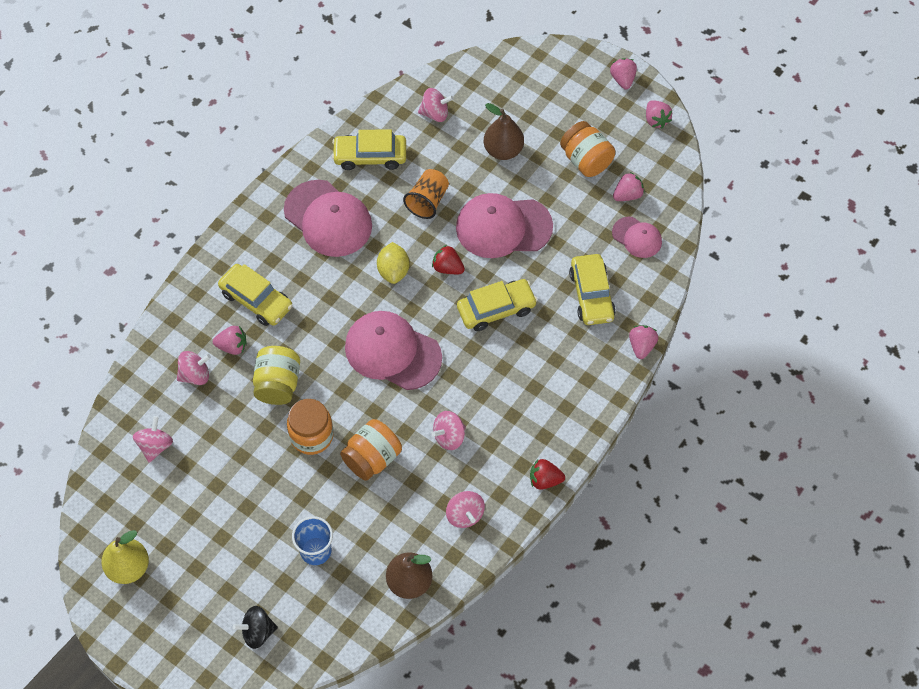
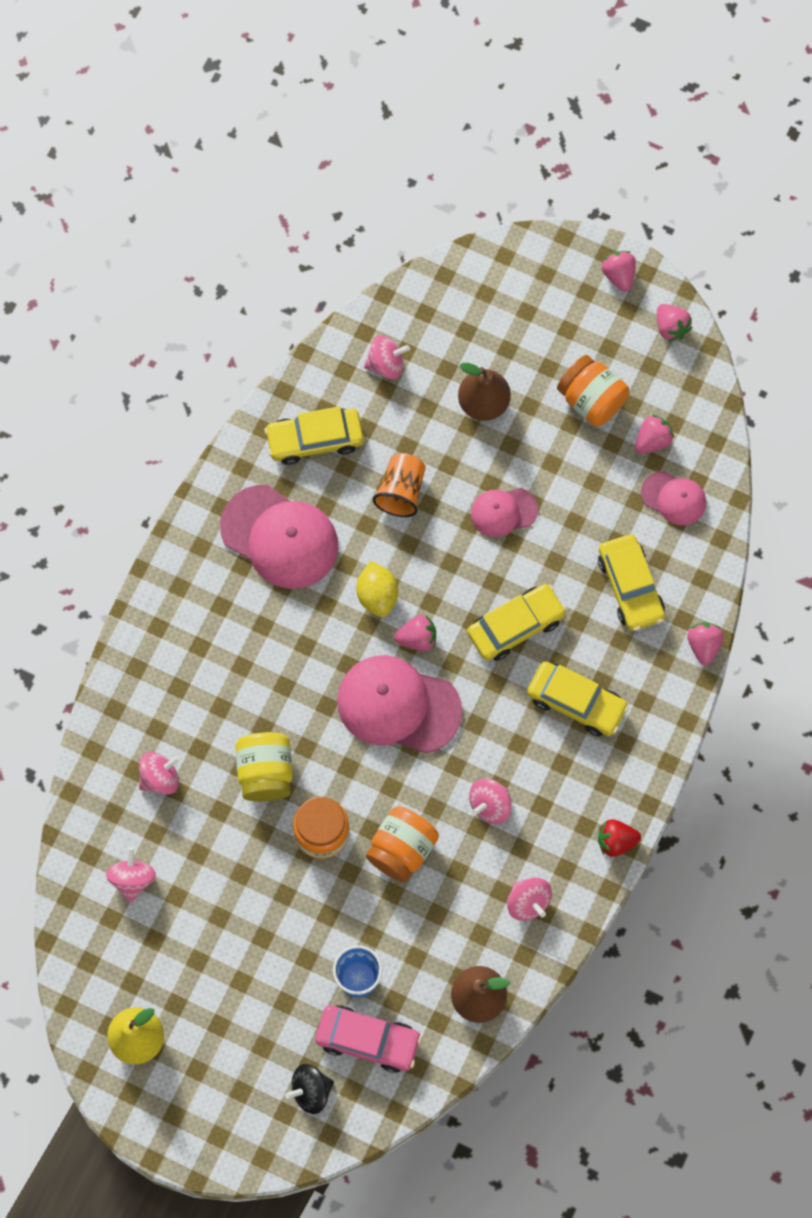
camera: 10 degrees left, 10 degrees up
pink strawberry [213,326,247,355] -> pink strawberry moved to [394,615,436,651]
yellow car [218,264,293,326] -> yellow car moved to [527,661,629,737]
red strawberry [432,245,465,274] -> none
pink cap [456,193,553,258] -> pink cap [471,488,538,537], size x0.54
none -> pink car [315,1005,422,1073]

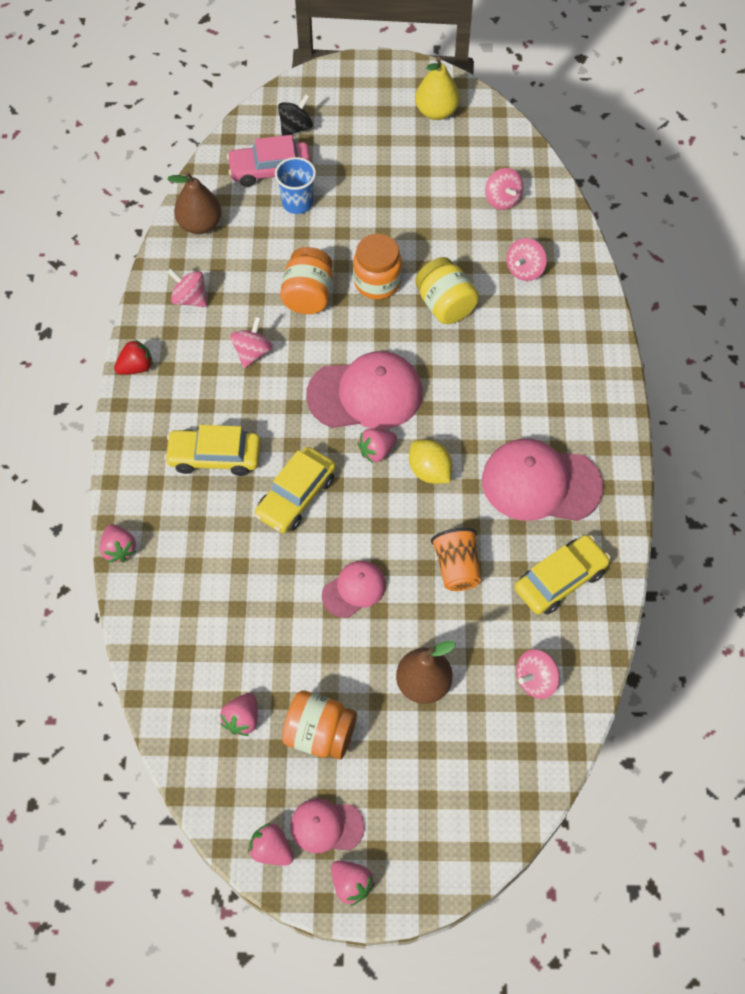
camera: 155 degrees right, 10 degrees down
yellow car [598,534,665,631] -> none
pink cap [641,471,706,525] -> pink cap moved to [290,798,365,853]

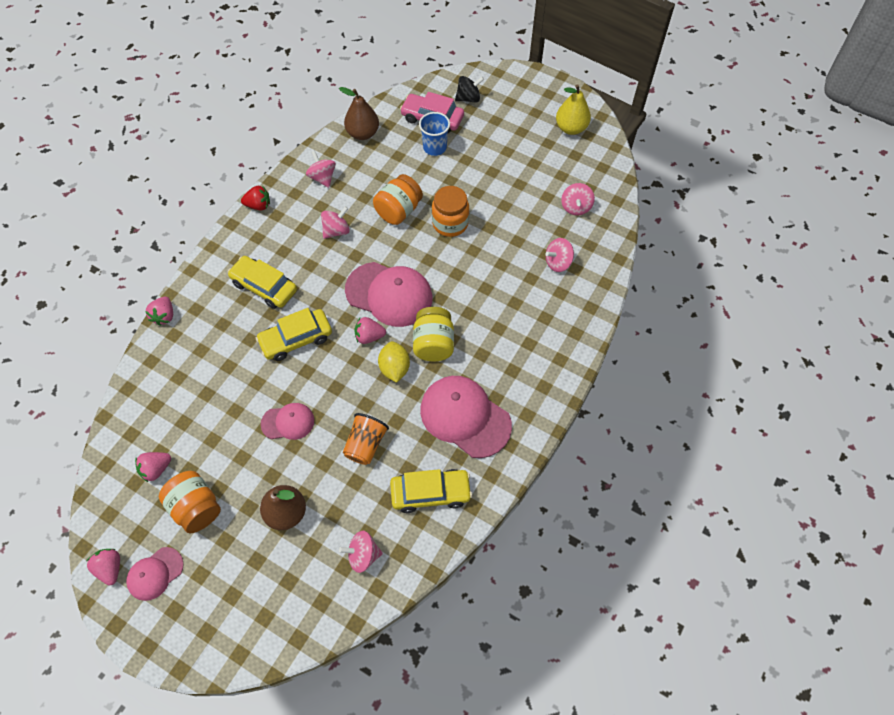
camera: 30 degrees right, 0 degrees up
pink cap [290,798,365,853] -> pink cap turned 75 degrees counterclockwise [126,547,184,601]
pink strawberry [331,860,374,906] -> none
yellow jar [415,257,479,324] -> yellow jar moved to [413,307,454,361]

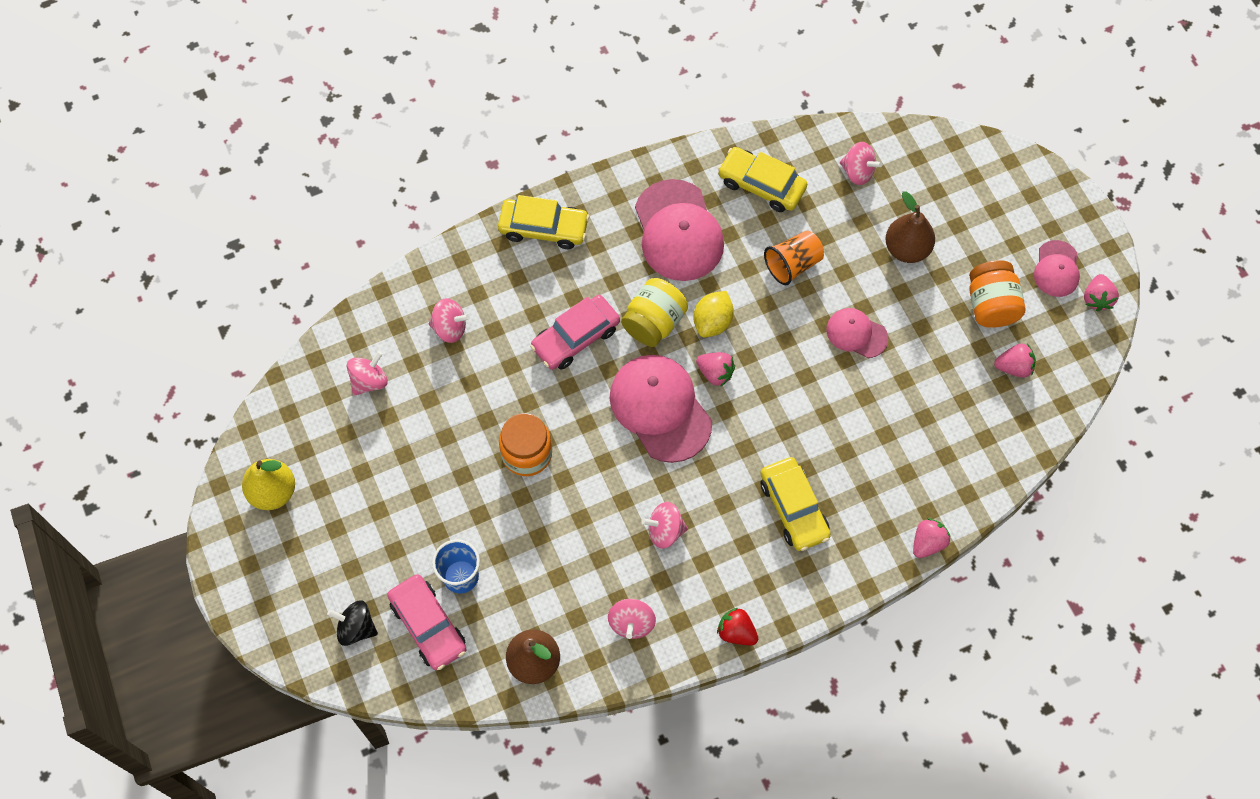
camera: 145 degrees left, 5 degrees up
pink cap [126,547,184,601] -> pink cap turned 105 degrees clockwise [1034,240,1080,297]
yellow car [256,308,332,361] -> yellow car moved to [498,195,589,249]
orange jar [373,174,423,225] -> none
none -> pink car [530,295,620,370]

